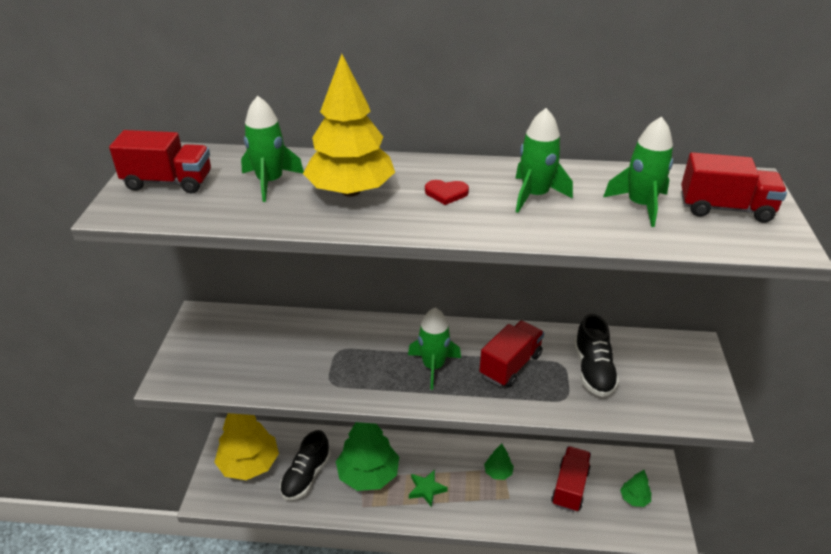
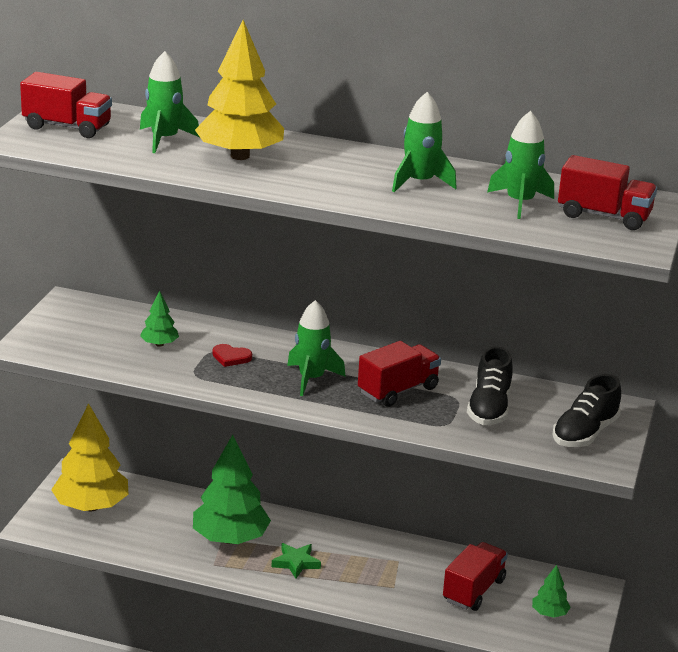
camera: 10 degrees right, 10 degrees down
black shoe [280,430,331,500] -> black shoe moved to [552,374,621,447]
red heart [425,180,469,205] -> red heart moved to [213,344,252,367]
green tree [484,444,514,480] -> green tree moved to [140,290,179,347]

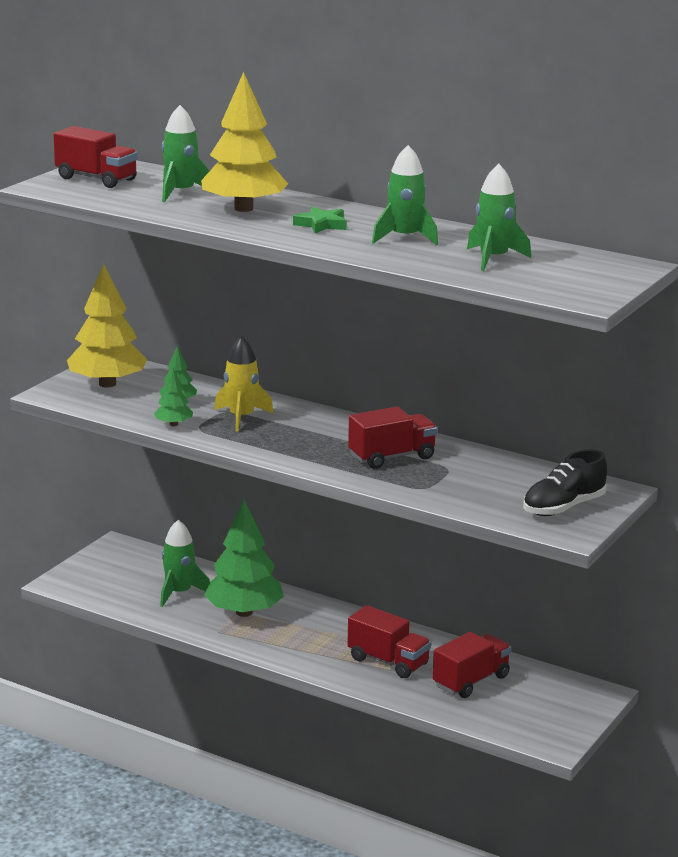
camera: 15 degrees right, 5 degrees down
yellow tree [51,403,129,511] -> yellow tree moved to [67,264,147,388]
red heart [213,344,252,367] -> yellow rocket [214,336,274,432]
green star [272,543,321,579] -> green star moved to [293,206,347,233]
green rocket [287,300,346,396] -> green rocket moved to [160,520,210,607]
black shoe [467,346,513,425] -> none
green tree [532,565,571,618] -> green tree moved to [154,368,193,426]
red truck [558,155,657,230] -> red truck moved to [347,605,431,678]

